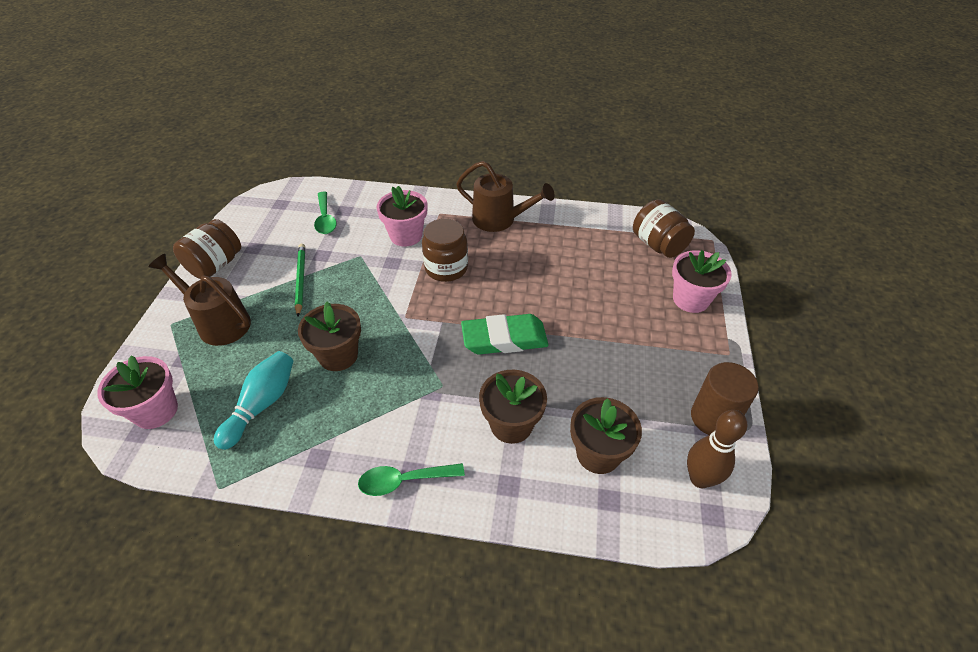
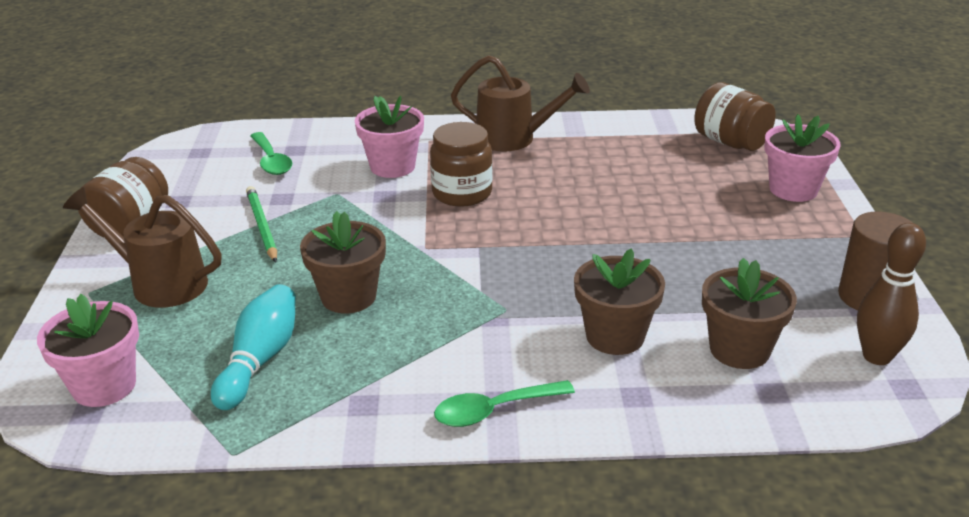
camera: 10 degrees left, 15 degrees down
green eraser [461,314,549,355] -> none

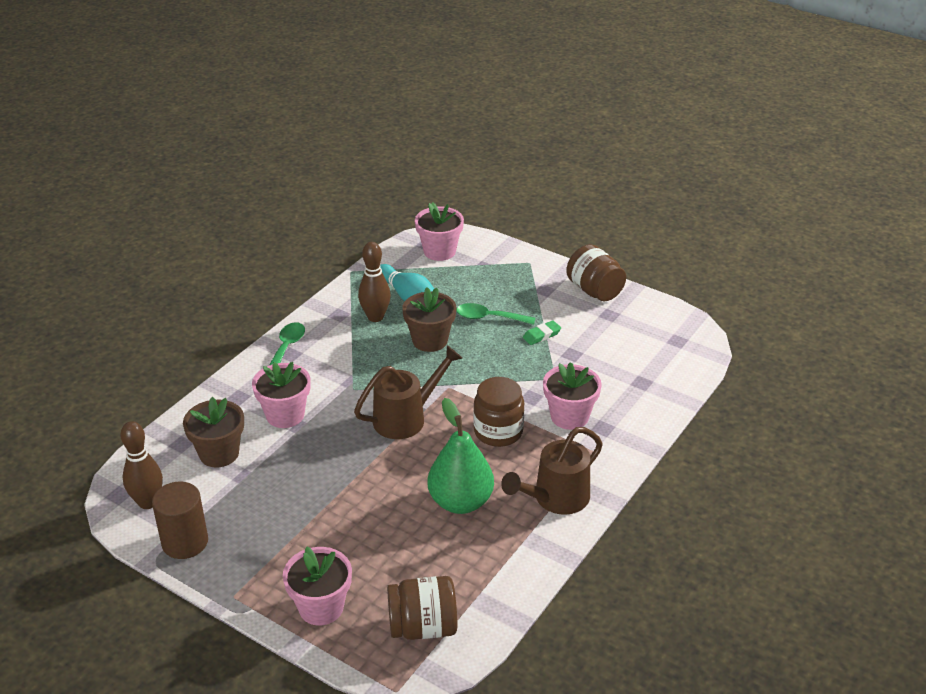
camera: 125 degrees right, 5 degrees up
brown watering can [63,187,222,308] -> brown watering can moved to [354,346,462,439]
green pencil [246,186,277,263] -> green eraser [523,320,561,345]
green spoon [250,132,292,175] -> green spoon moved to [456,303,535,325]
brown flower pot [574,248,665,355] -> pink flower pot [252,362,311,428]
none -> brown bowling pin [358,242,391,322]
none -> green pear [427,398,494,514]

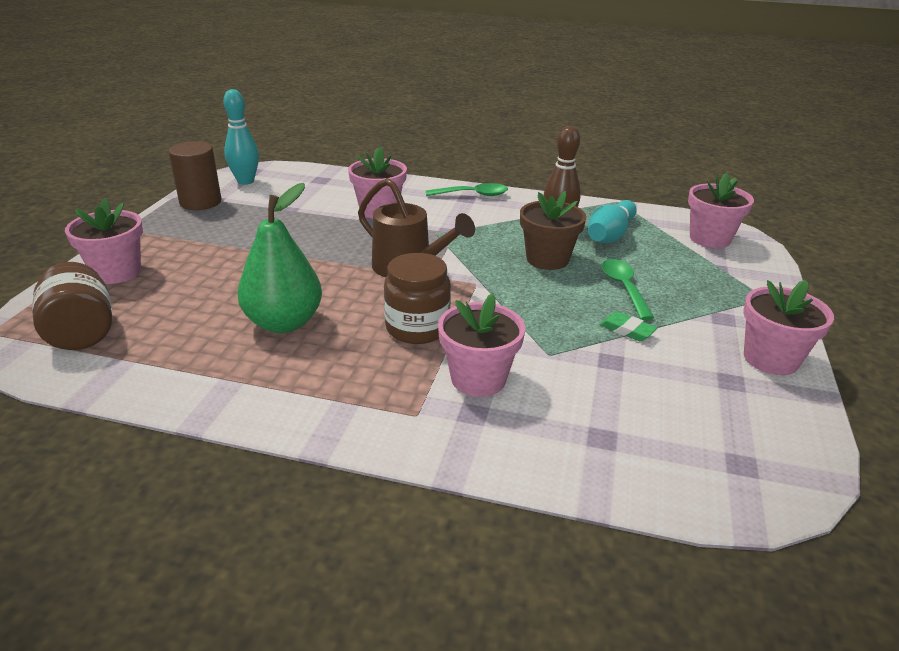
camera: 70 degrees right, 5 degrees down
brown bowling pin [120,421,163,509] -> turquoise bowling pin [223,89,259,185]
brown flower pot [183,397,244,468] -> none
brown watering can [501,427,603,515] -> none
brown jar [566,244,626,301] -> pink flower pot [743,280,834,375]

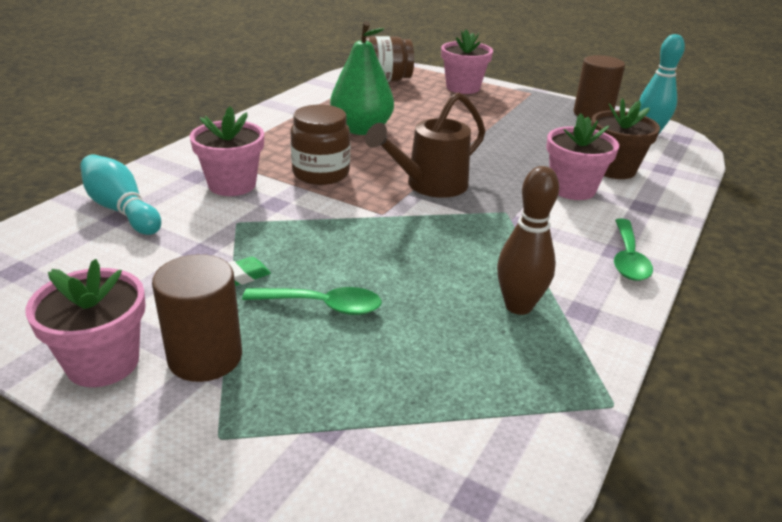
camera: 105 degrees right, 0 degrees up
brown flower pot [520,191,586,270] -> brown flower pot moved to [591,98,660,179]
turquoise bowling pin [588,200,637,243] -> turquoise bowling pin moved to [80,154,161,235]
pink flower pot [688,173,754,248] -> none
none -> brown cylinder [152,254,242,382]

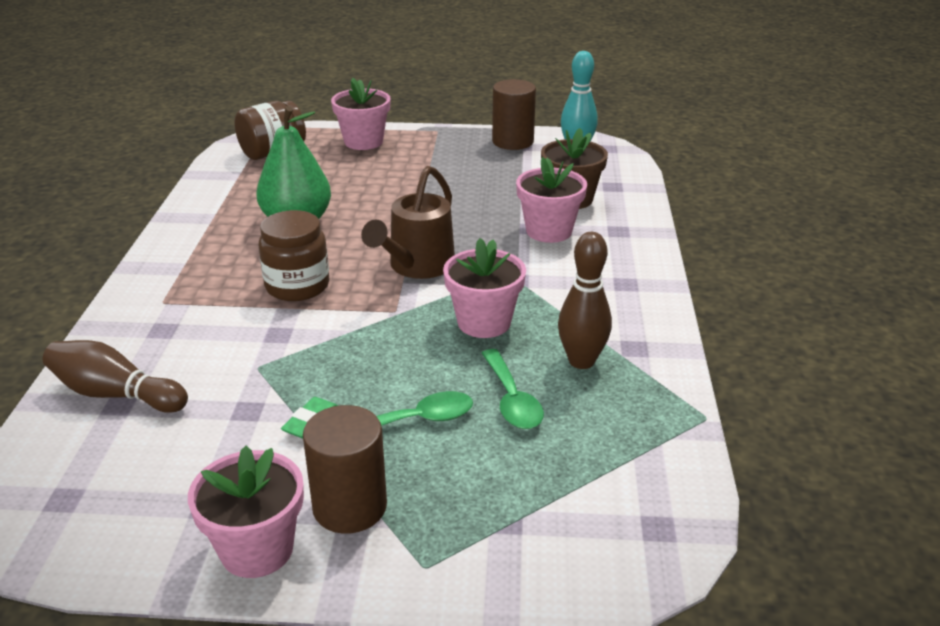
camera: 25 degrees left, 0 degrees up
turquoise bowling pin [80,154,161,235] -> brown bowling pin [43,340,188,413]
pink flower pot [190,106,264,196] -> pink flower pot moved to [443,238,526,338]
green spoon [614,218,653,281] -> green spoon moved to [482,349,544,429]

